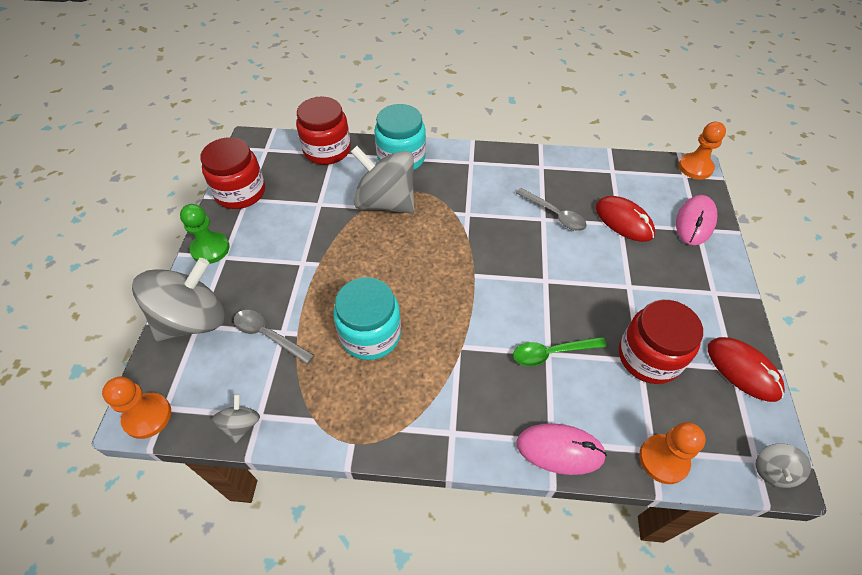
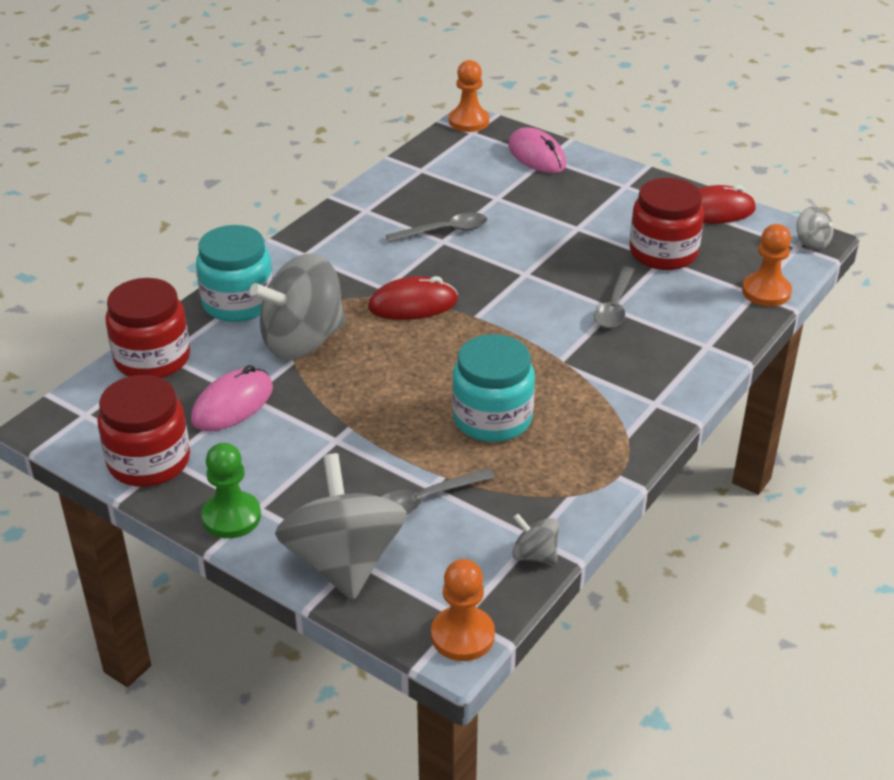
camera: 60 degrees left, 15 degrees down
green spoon [513,337,607,366] -> grey spoon [594,266,635,328]
pink mouse [516,423,607,475] -> pink mouse moved to [191,365,273,431]
red mouse [596,196,655,242] -> red mouse moved to [368,276,458,320]

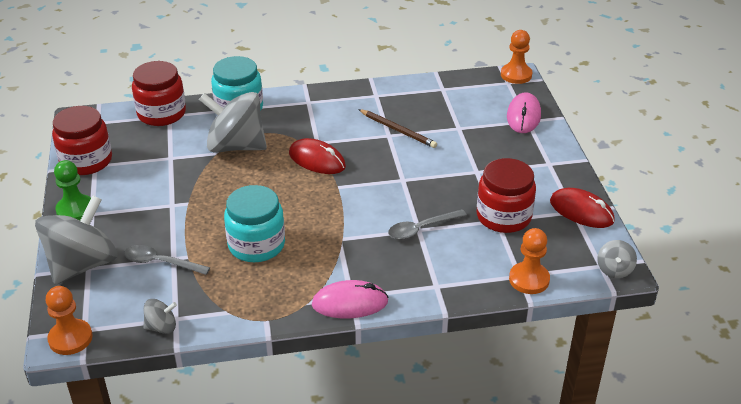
camera: 45 degrees right, 0 degrees up
pink mouse [191,365,273,431] -> pink mouse moved to [312,280,389,318]
grey spoon [386,212,487,242] -> brown pencil [358,109,437,148]
grey spinning top [512,514,559,564] -> grey spinning top turned 90 degrees clockwise [143,299,177,334]

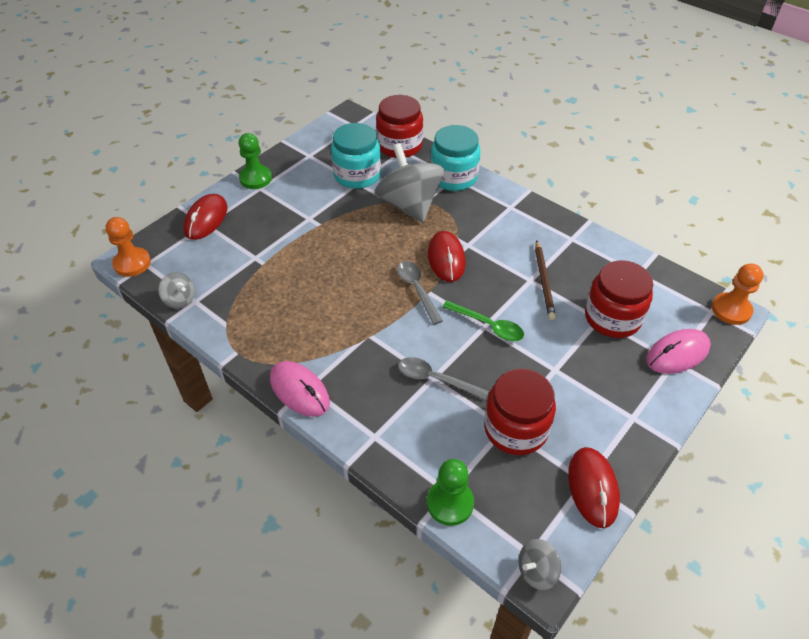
camera: 50 degrees right, 10 degrees up
grey spinning top [35,195,118,285] -> red mouse [183,194,228,240]
red jar [52,106,112,175] -> red jar moved to [585,260,653,338]
grey spoon [124,245,210,275] -> grey spoon moved to [397,261,443,325]
turquoise jar [224,185,285,262] -> turquoise jar moved to [331,123,381,189]
orange pawn [509,228,550,294] -> green pawn [427,459,474,526]
none -> green spoon [442,300,524,341]

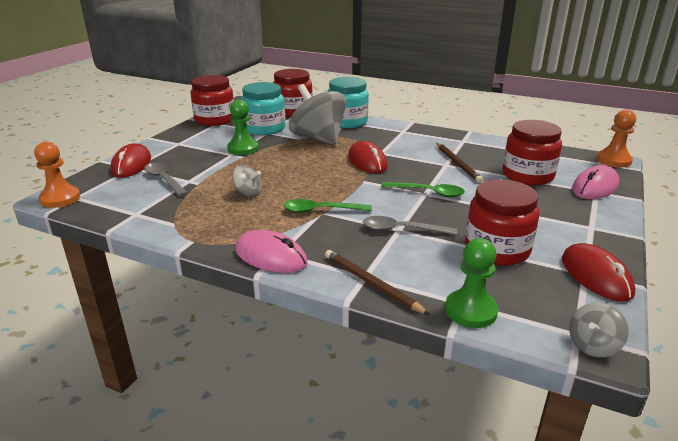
camera: 15 degrees left, 20 degrees down
grey spinning top [158,272,195,309] -> grey spinning top moved to [232,165,262,197]
green pawn [239,133,272,189] -> green pawn moved to [227,100,259,155]
grey spoon [397,261,443,325] -> grey spoon moved to [144,163,188,197]
none -> red jar [191,75,234,126]
none -> green spoon [283,199,372,213]
none -> brown pencil [325,250,430,315]

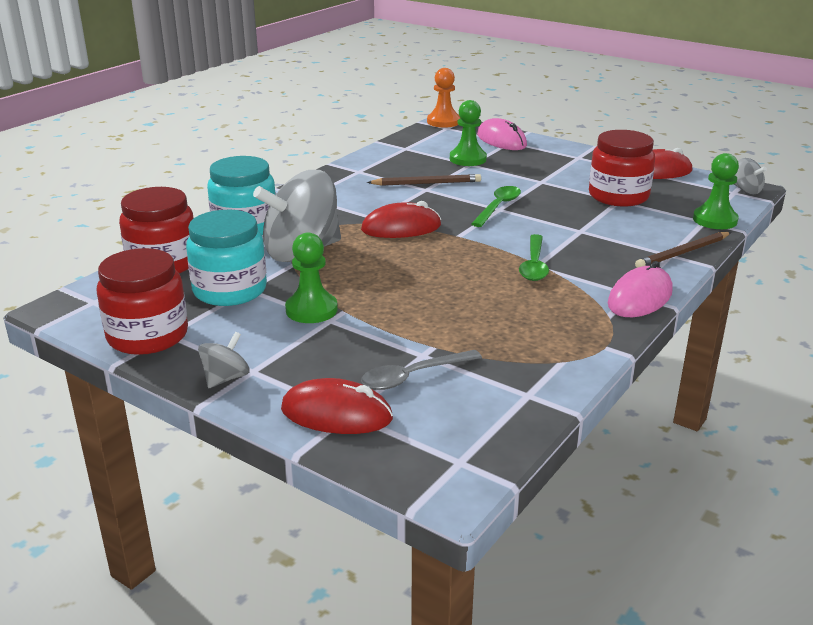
camera: 80 degrees left, 0 degrees up
orange pawn [34,142,80,208] -> none
grey spinning top [232,165,262,197] -> grey spinning top moved to [198,332,250,388]
grey spoon [363,216,457,235] -> none
red jar [503,120,562,185] -> green pawn [450,100,487,166]

